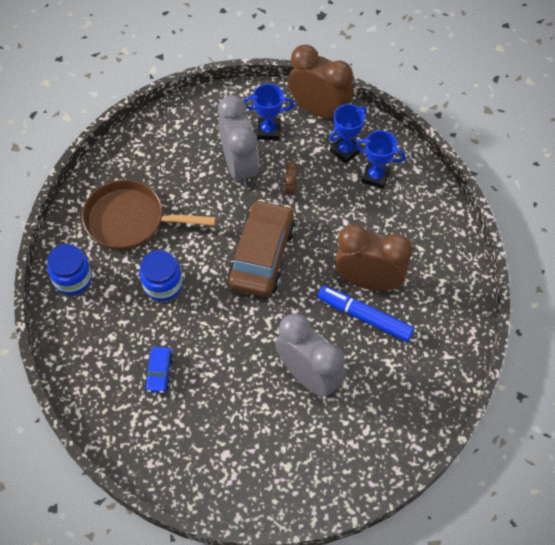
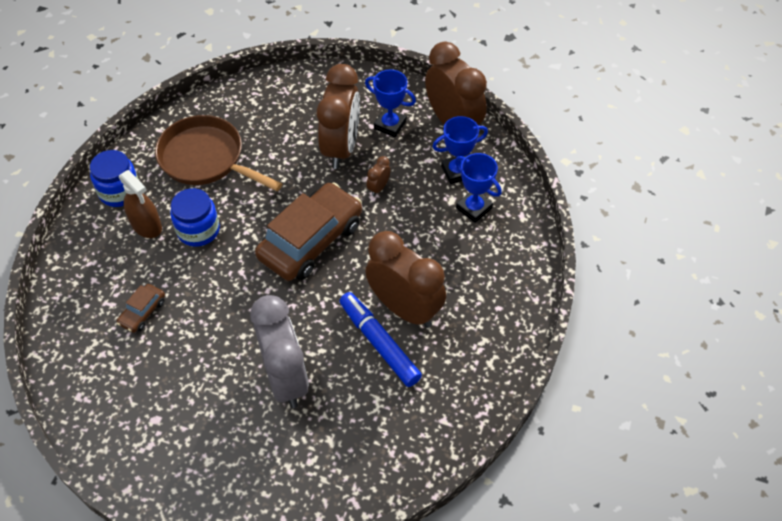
camera: 25 degrees right, 5 degrees down
blue car [145,347,173,393] -> brown car [117,284,165,333]
grey clock [218,95,259,187] -> brown clock [317,64,360,169]
none -> brown spray bottle [119,170,162,238]

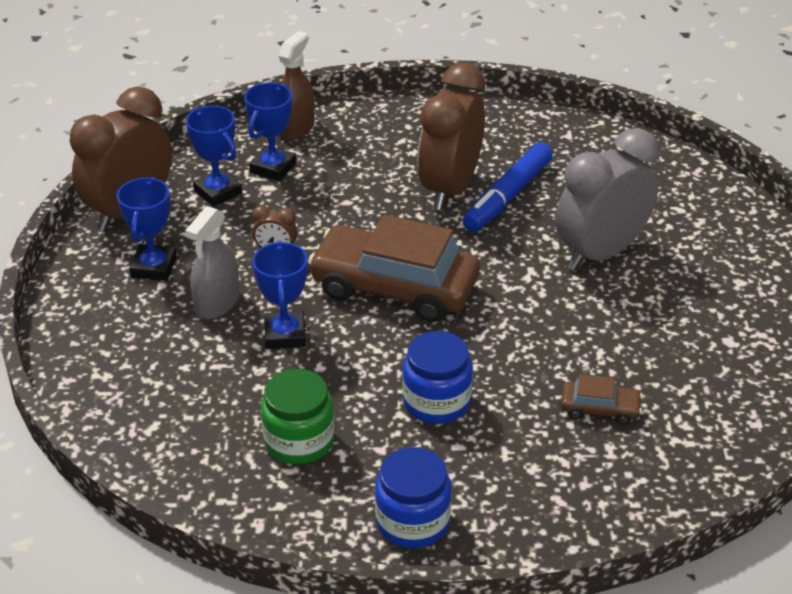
camera: 110 degrees left, 15 degrees down
brown spray bottle [119,170,162,238] -> brown spray bottle moved to [278,31,315,141]
brown pan [155,115,282,191] -> green jar [261,369,334,465]
brown clock [317,64,360,169] -> grey spray bottle [185,206,239,319]
none -> blue trophy [252,241,308,349]

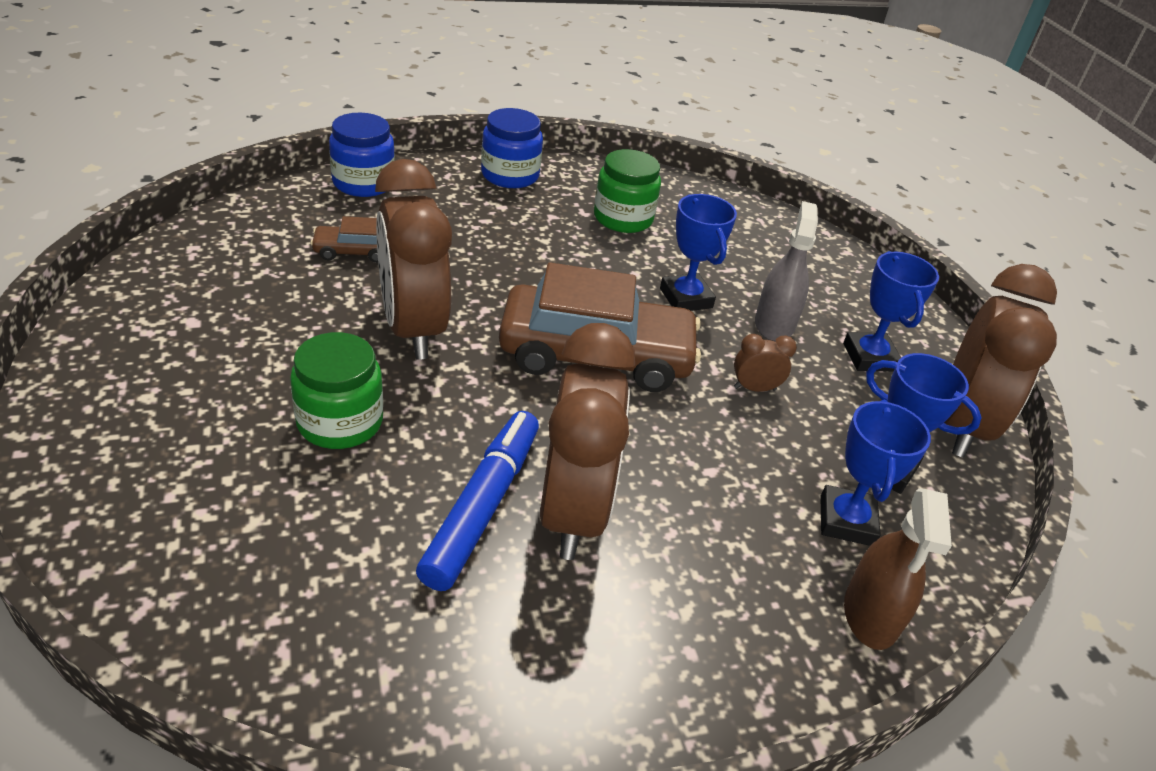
camera: 160 degrees right, 0 degrees up
blue jar [402,331,473,424] -> blue jar moved to [329,113,395,197]
grey clock [556,128,659,271] -> green jar [290,332,383,449]
none -> brown clock [375,159,452,360]

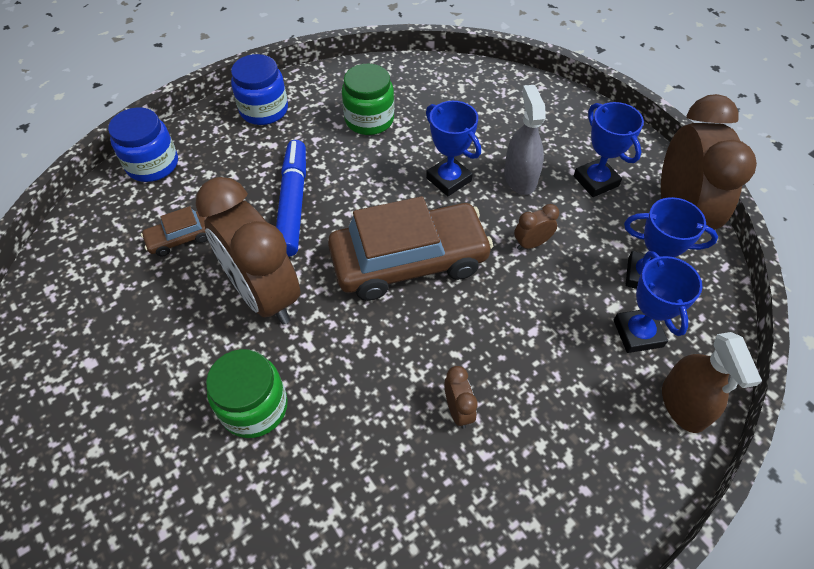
camera: 15 degrees left, 15 degrees up
blue marker [416,411,539,591] -> blue marker moved to [276,140,306,257]
brown clock [540,323,635,560] -> brown clock [445,366,478,429], size x0.40

